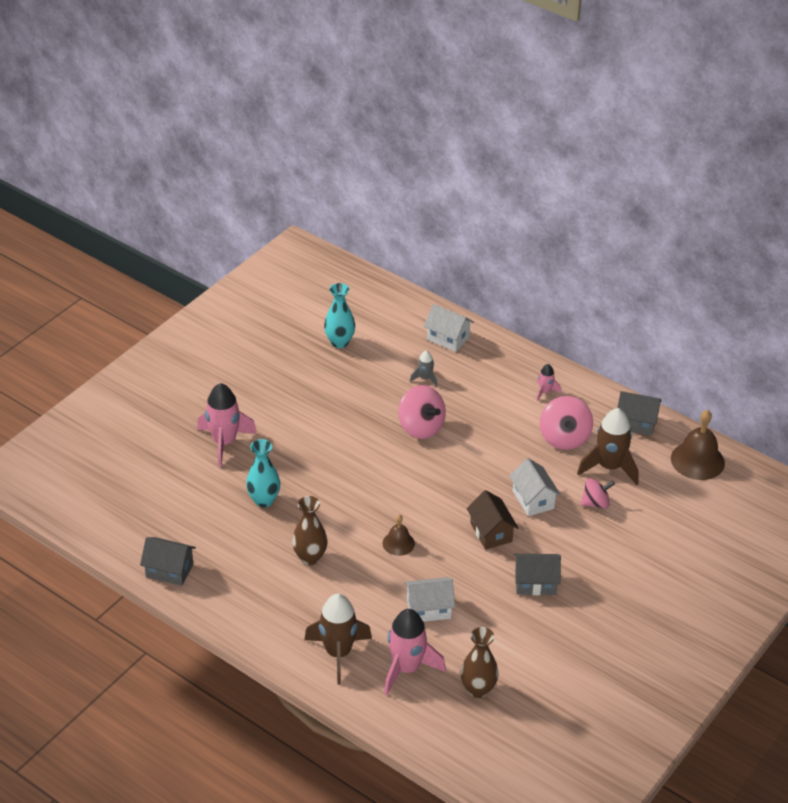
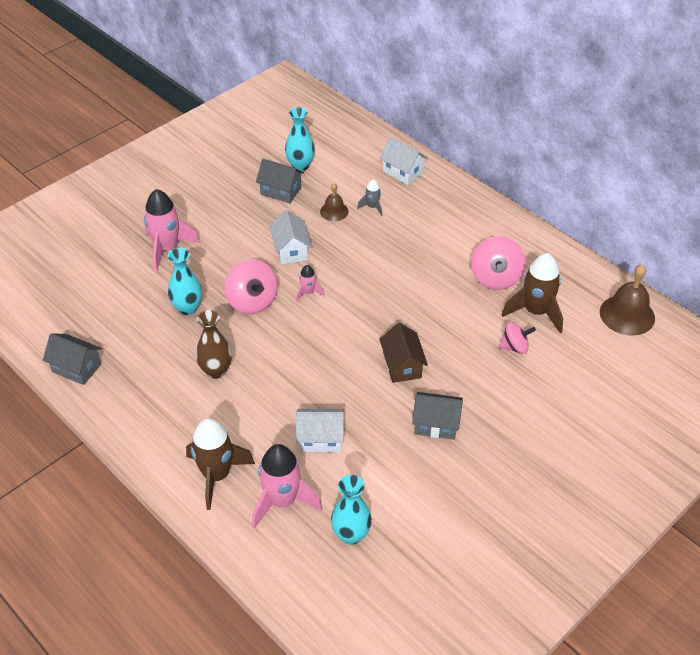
camera: 10 degrees right, 5 degrees up
brown bell [383,514,415,556] -> brown bell moved to [320,183,349,221]
pink spinning top [398,385,446,439] -> pink spinning top moved to [224,259,277,314]
brown vase [461,627,499,698] -> turquoise vase [331,475,372,545]
white house [509,458,561,516] -> white house moved to [270,210,311,264]
pink rocket [536,364,561,402] -> pink rocket moved to [296,265,325,302]
grey house [617,391,661,436] -> grey house moved to [256,159,304,203]

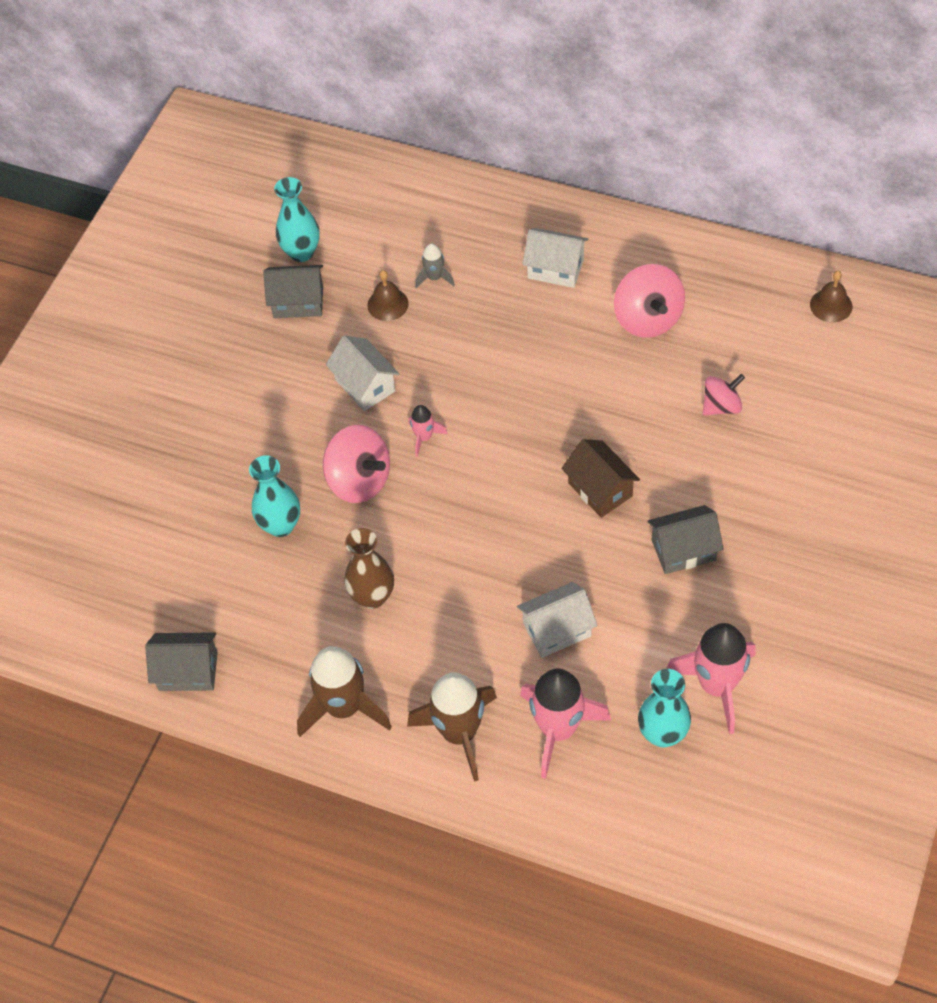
camera: 20 degrees left, 10 degrees up
pink rocket [144,189,200,272] -> pink rocket moved to [666,623,756,735]
white house [380,137,428,185] -> white house moved to [523,228,588,288]
brown rocket [502,253,563,333] -> brown rocket moved to [297,646,392,737]
brown bell [600,264,655,336] -> brown bell [810,271,852,322], size x0.57

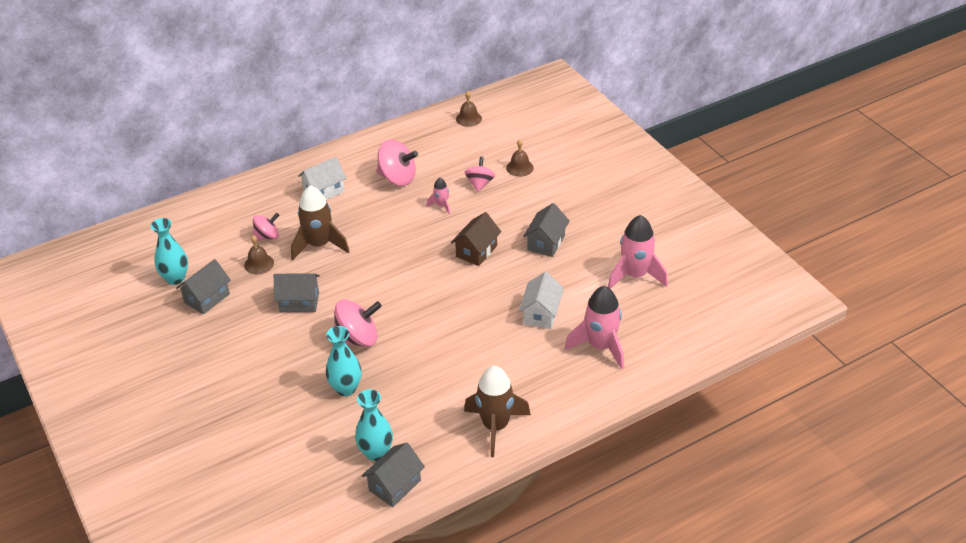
camera: 55 degrees left, 15 degrees down
white house [326,336,399,411] -> grey house [274,274,320,312]
brown vase [344,528,394,609] -> none
brown rocket [407,672,497,782] -> brown rocket moved to [291,185,350,260]
pink rocket [408,405,448,457] -> pink rocket moved to [426,178,450,214]
grey rocket [415,244,455,288] -> pink spinning top [253,213,279,241]
brown house [561,439,640,518] -> brown house turned 60 degrees counterclockwise [451,212,501,266]
turquoise vase [638,669,691,747] -> turquoise vase moved to [355,389,393,461]
none -> brown bell [506,139,534,177]

